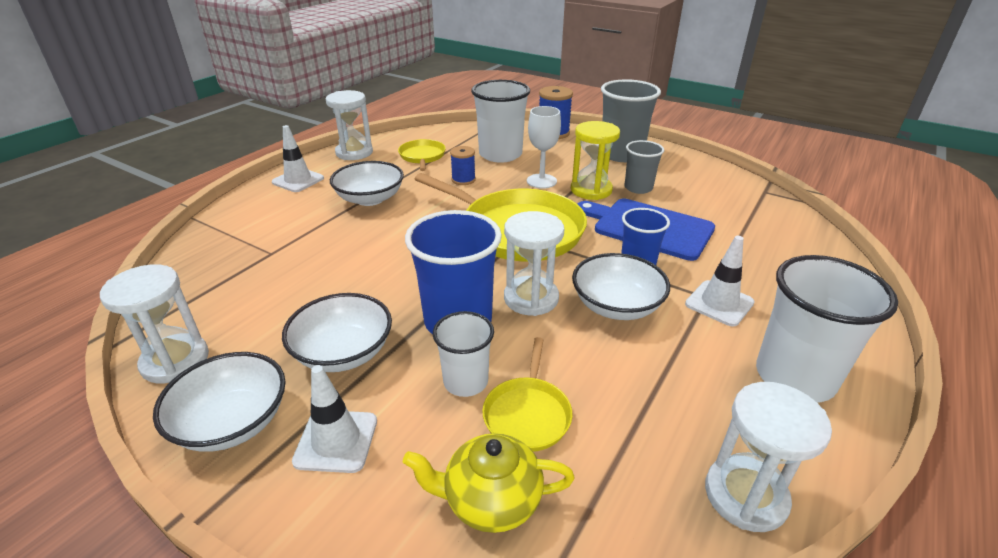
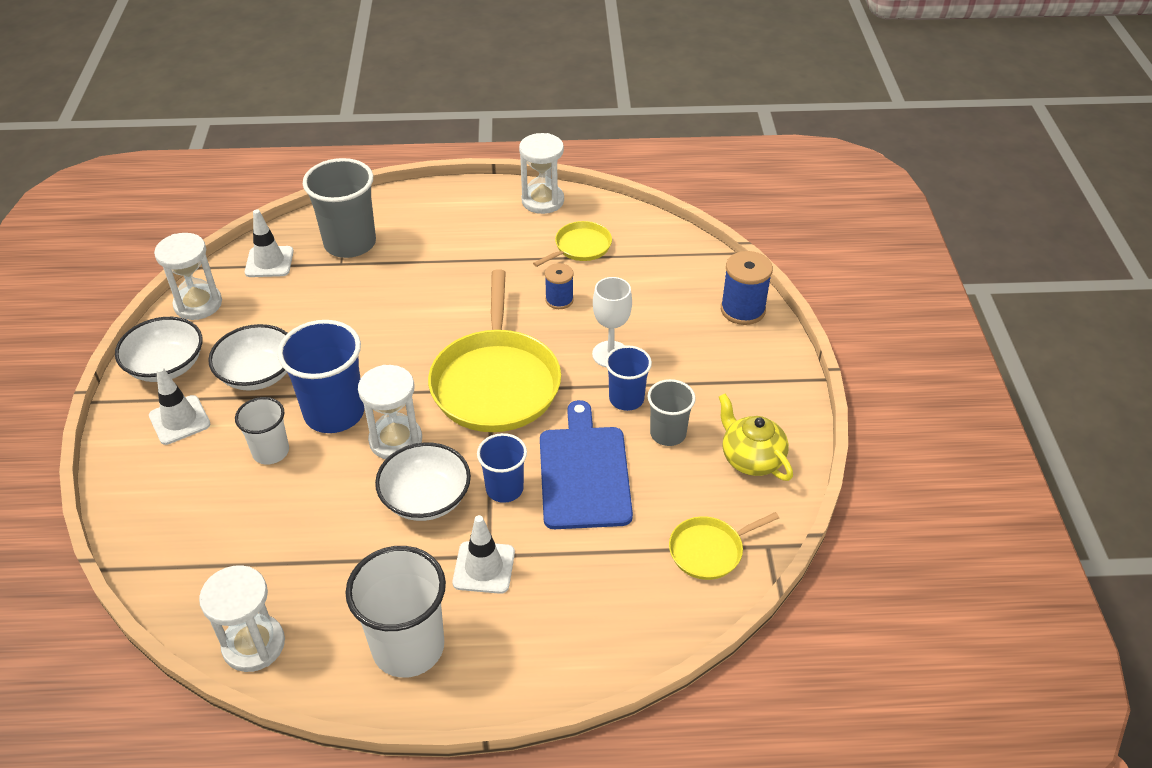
camera: 55 degrees right, 10 degrees up
white traffic cone [272,125,324,192] -> white traffic cone moved to [245,209,294,277]
white bowl [330,161,404,206] -> none
yellow teapot [403,433,575,533] -> yellow teapot moved to [719,394,793,481]
white cup [471,80,530,163] -> none
yellow pan [482,337,572,452] -> yellow pan moved to [669,512,779,580]
yellow hourglass [571,121,620,200] -> blue cup [605,346,652,411]
grey cup [601,79,661,162] -> grey cup moved to [303,158,376,258]

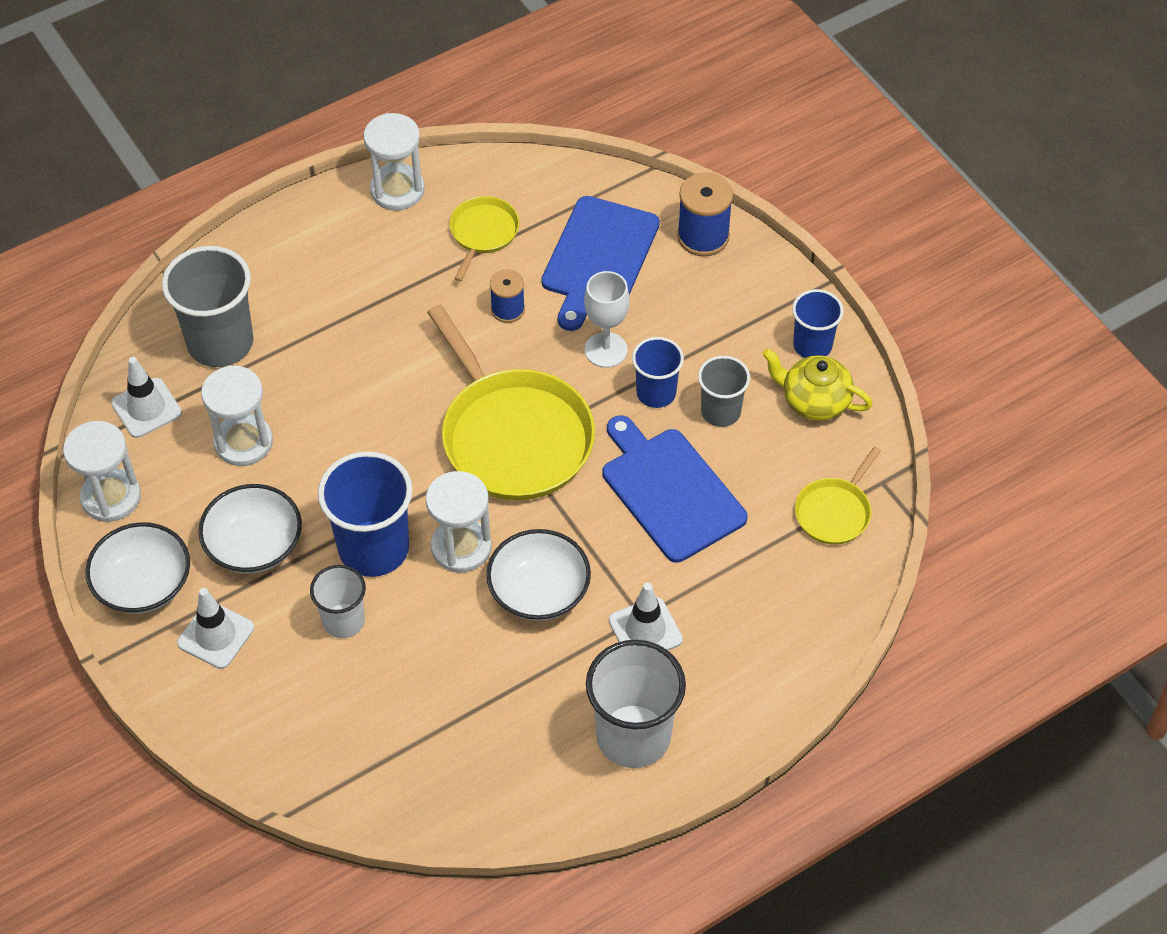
camera: 30 degrees left, 10 degrees up
white hourglass [199,565,285,672] -> white hourglass moved to [201,366,273,466]
blue cup [477,433,527,503] -> blue cup moved to [792,289,844,358]
none -> blue cutting board [541,196,660,331]

